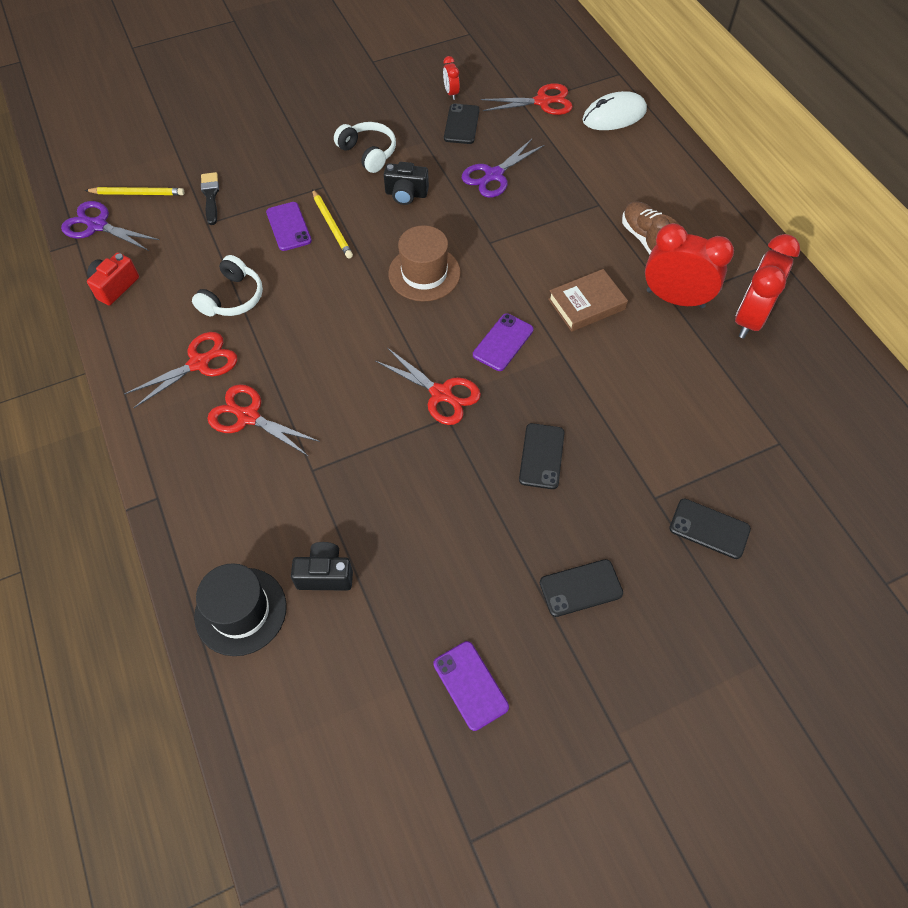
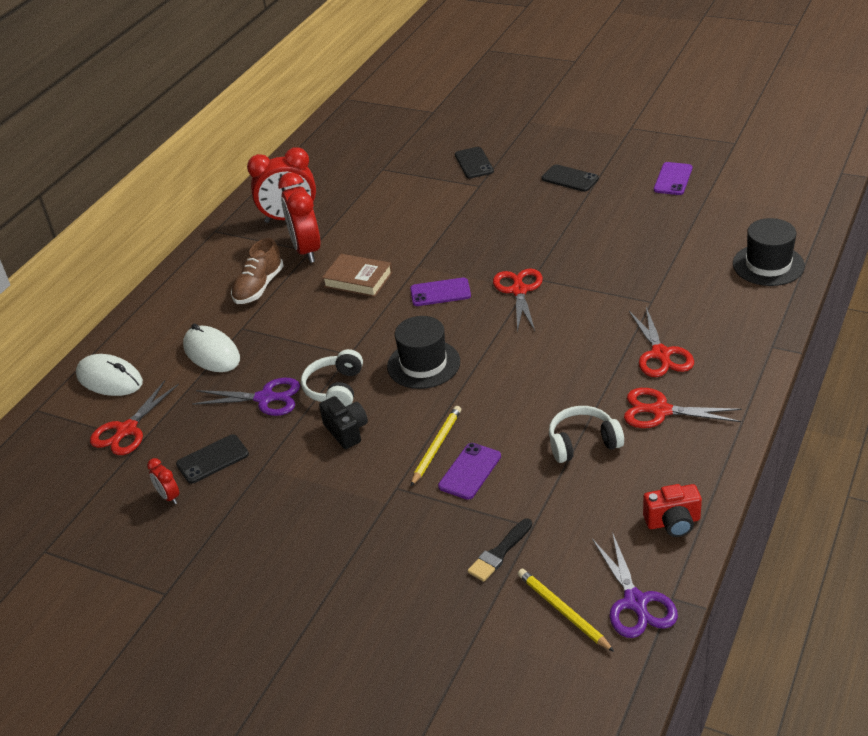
camera: 125 degrees left, 20 degrees down
black camera [291,542,353,591] -> none
white headphones [334,122,396,173] -> white headphones moved to [301,349,363,407]
brown hat [388,225,461,301] -> black hat [387,316,460,389]
red clock [443,56,460,100] -> red clock turned 105 degrees clockwise [147,458,179,504]
red scissors [481,83,573,115] -> red scissors turned 105 degrees counterclockwise [90,381,179,455]
black phone [519,423,565,489] -> none
none -> white mouse [183,324,240,372]

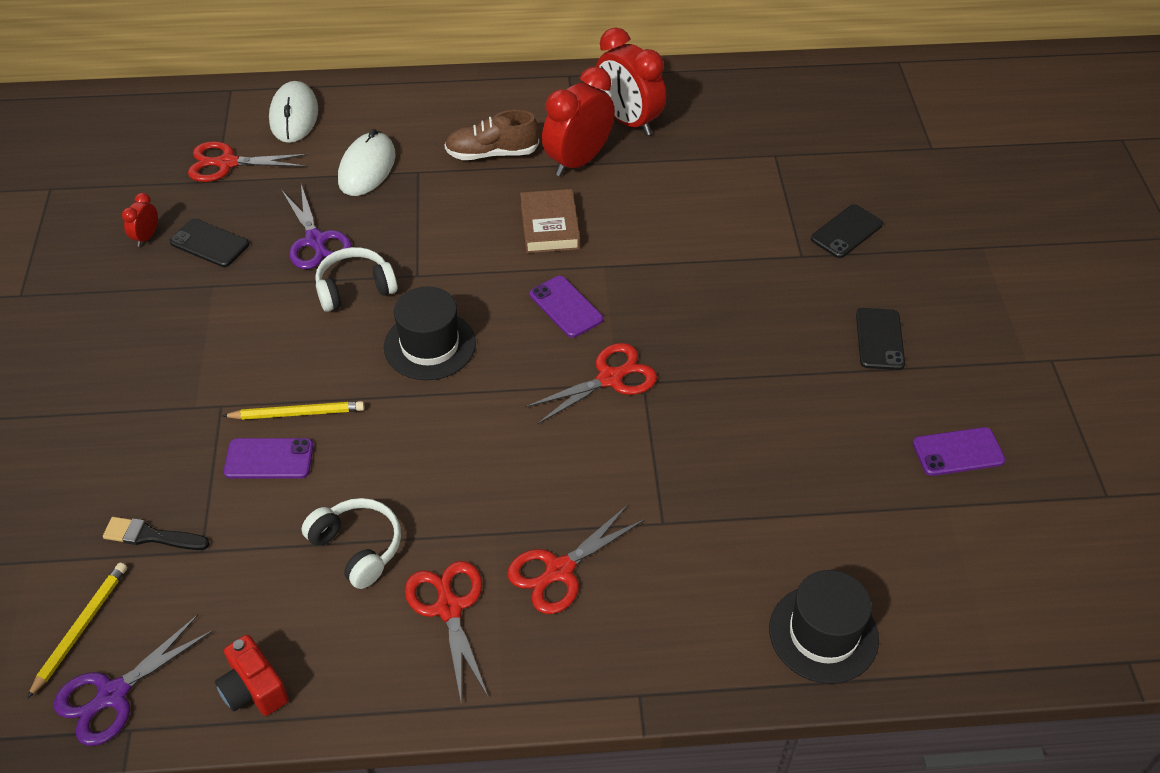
camera: 55 degrees right, 10 degrees up
black camera [319,396,368,449] -> none

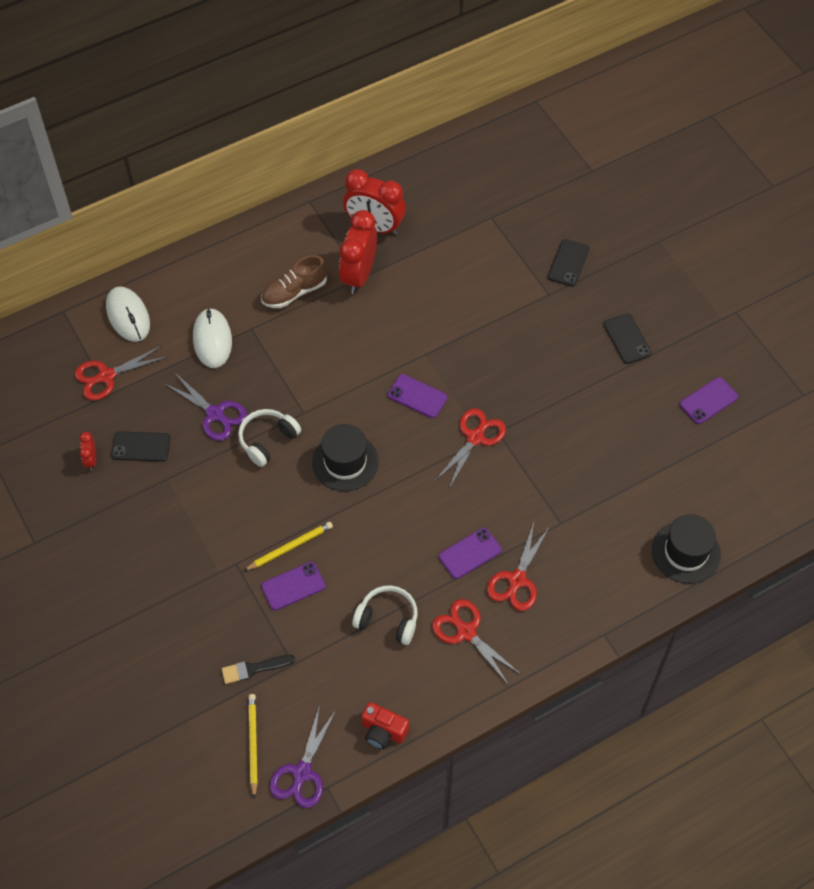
camera: 25 degrees left, 10 degrees up
brown book [520,189,580,253] -> none
none -> purple phone [439,528,502,579]

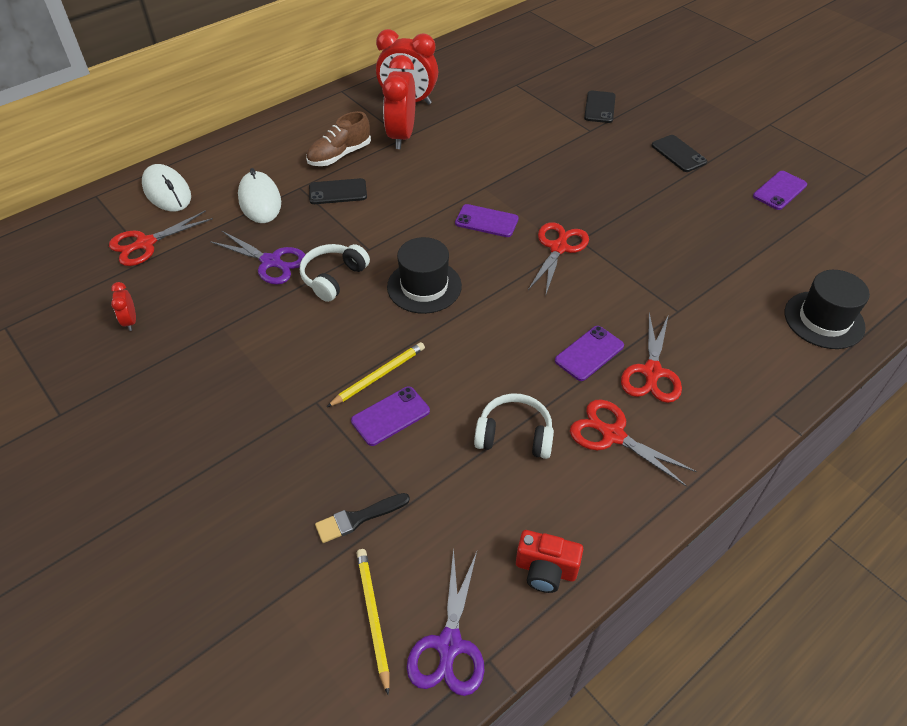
camera: 10 degrees left, 10 degrees down
black phone [111,431,170,462] -> black phone moved to [309,178,367,204]

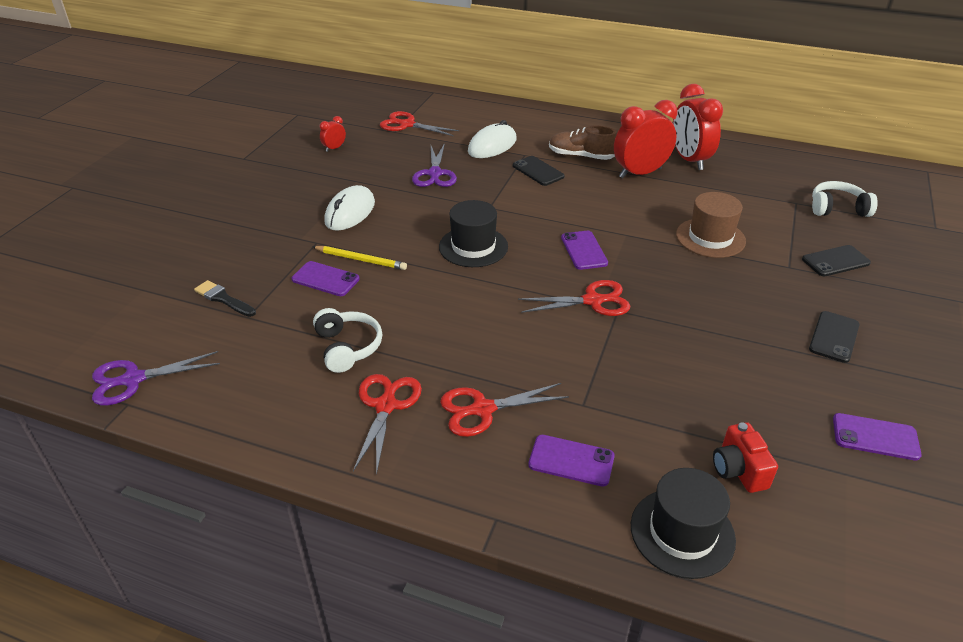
camera: 60 degrees right, 10 degrees down
white mouse [142,164,191,211] -> white mouse moved to [324,185,375,231]
white headphones [300,244,370,302] -> white headphones moved to [812,181,878,217]
yellow pencil [356,549,390,695] -> none
red camera [516,530,583,593] -> red camera moved to [713,422,778,493]
purple phone [555,326,624,381] -> purple phone moved to [528,435,615,487]
none -> brown hat [676,192,746,258]

